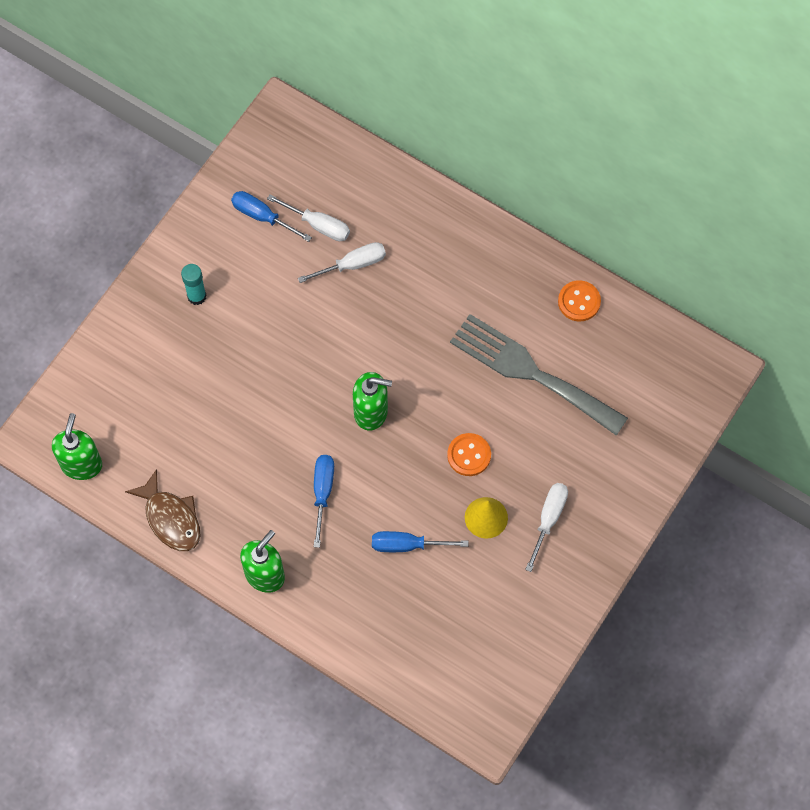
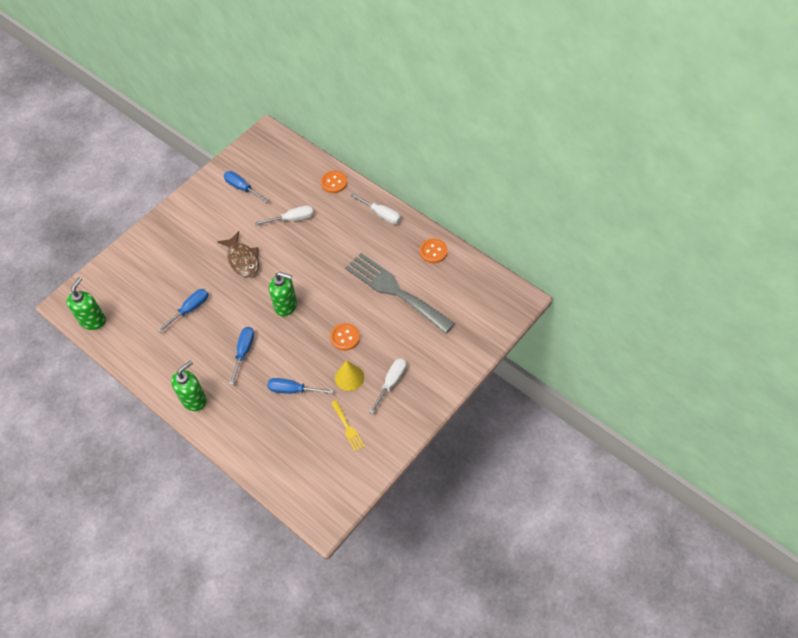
camera: 10 degrees right, 10 degrees down
brown fish [125,469,201,551] -> brown fish moved to [217,231,259,277]
turquoise glue stick [181,264,207,305] -> none
white screwdriver [267,194,350,241] -> white screwdriver moved to [350,193,401,224]
none -> blue screwdriver [157,289,209,333]
none -> orange button [321,170,347,193]
none -> yellow fork [331,400,365,451]

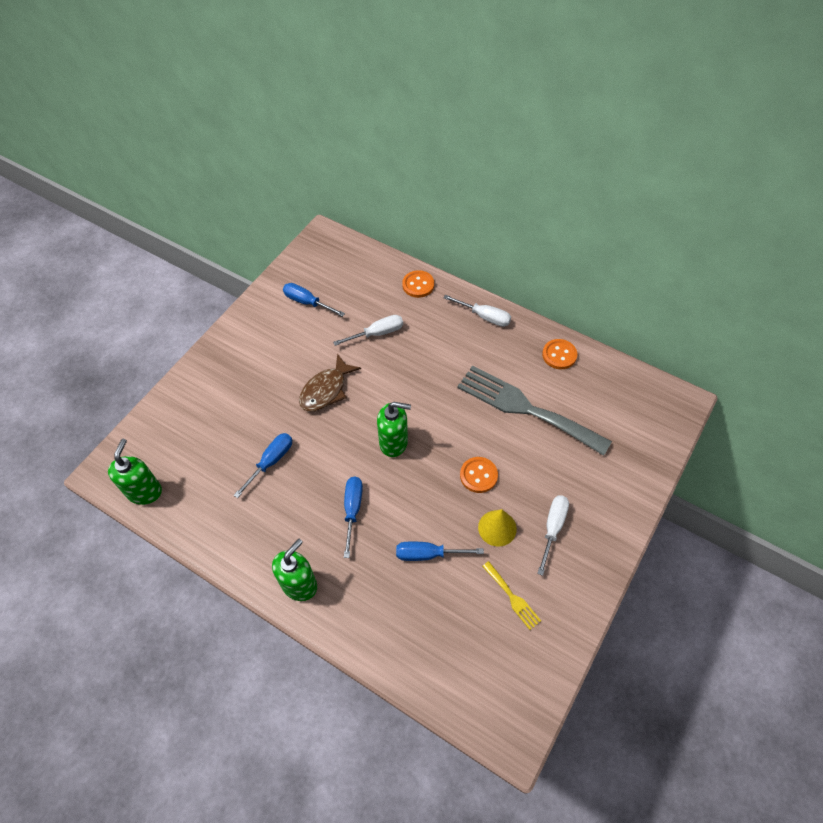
camera: 10 degrees left, 0 degrees up
brown fish [217,231,259,277] -> brown fish turned 75 degrees clockwise [299,353,361,412]

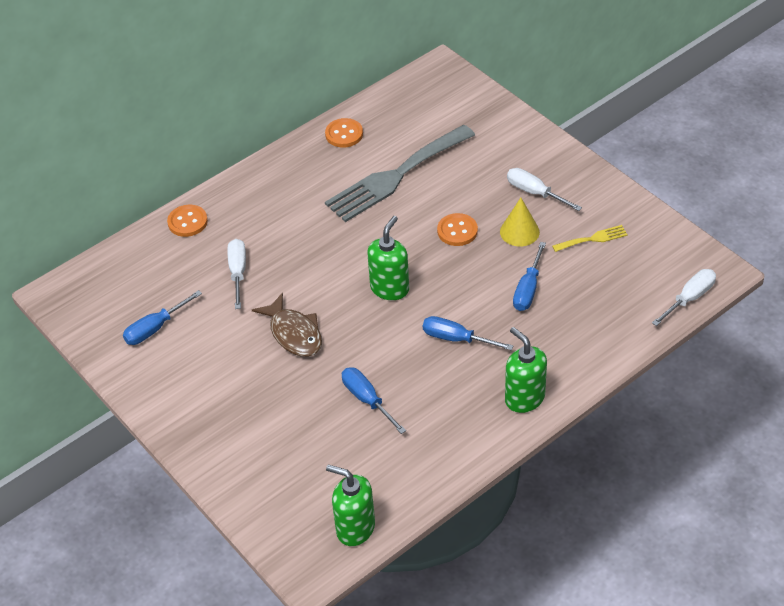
camera: 70 degrees left, 10 degrees down
white screwdriver [444,295,511,327] -> white screwdriver moved to [652,269,716,326]

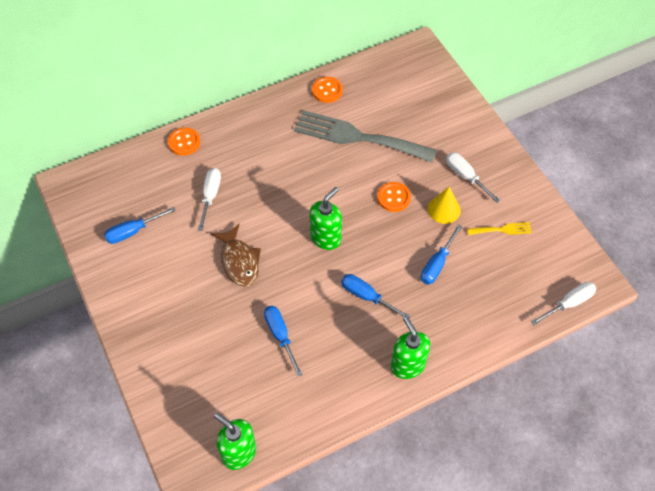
camera: 10 degrees right, 10 degrees up
grey fork [325,125,475,222] -> grey fork turned 45 degrees clockwise [294,110,437,162]

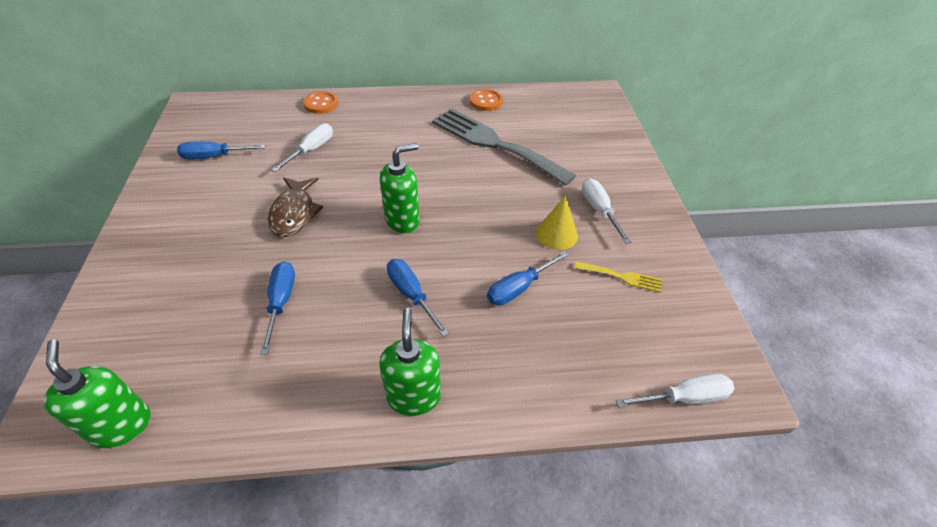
camera: 20 degrees right, 10 degrees down
orange button [377,182,411,212] -> none

